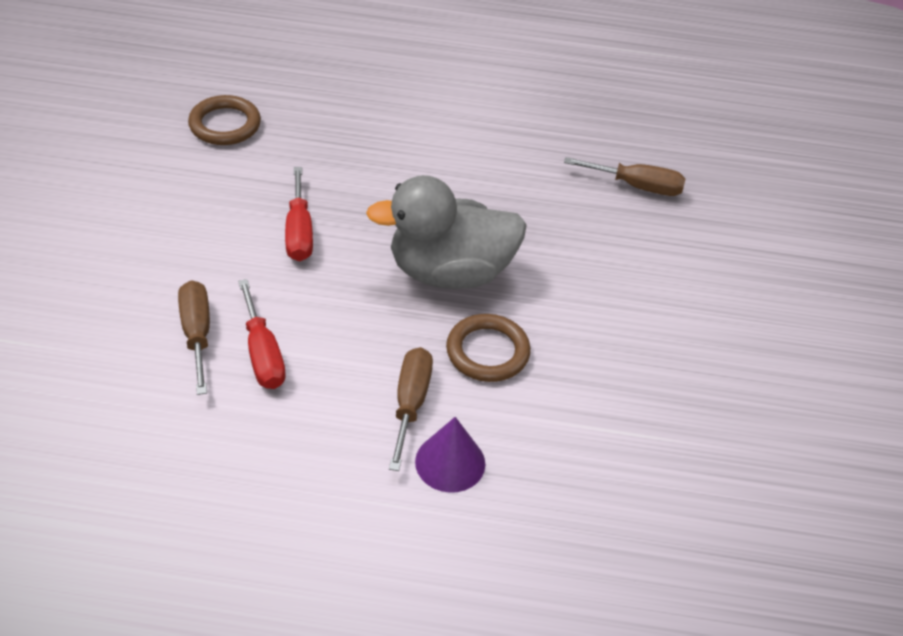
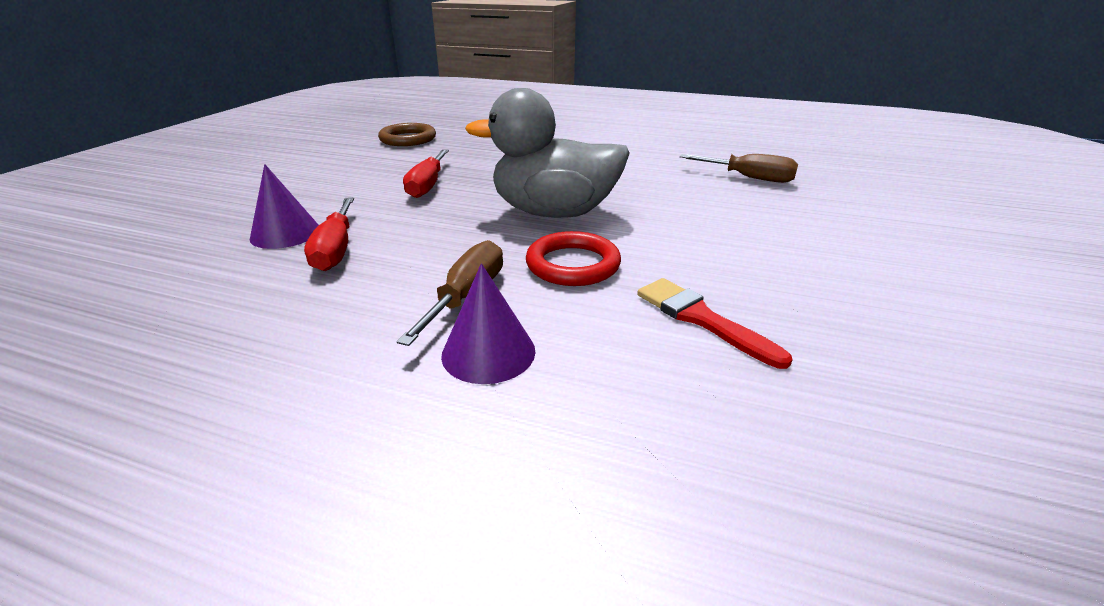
camera: 15 degrees right, 15 degrees down
brown screwdriver [178,280,210,395] -> purple cone [250,164,319,249]
brown ring [446,314,531,382] -> red ring [526,231,621,286]
none -> red brush [637,278,793,369]

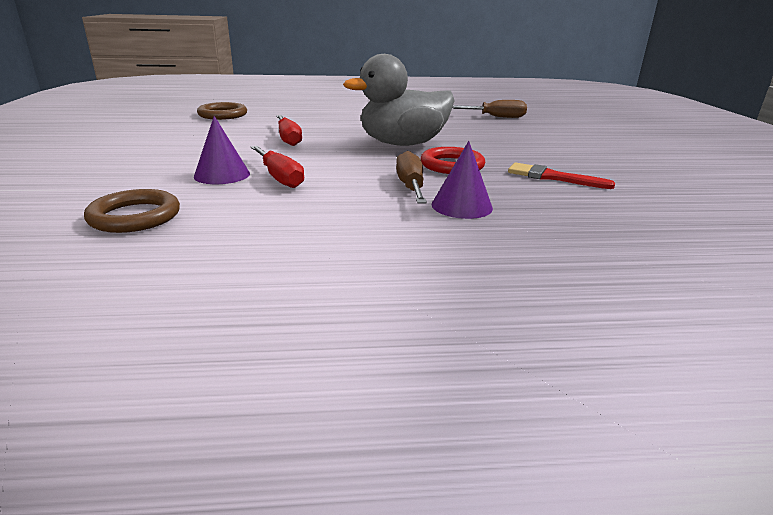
camera: 25 degrees left, 5 degrees down
none -> brown ring [84,189,180,233]

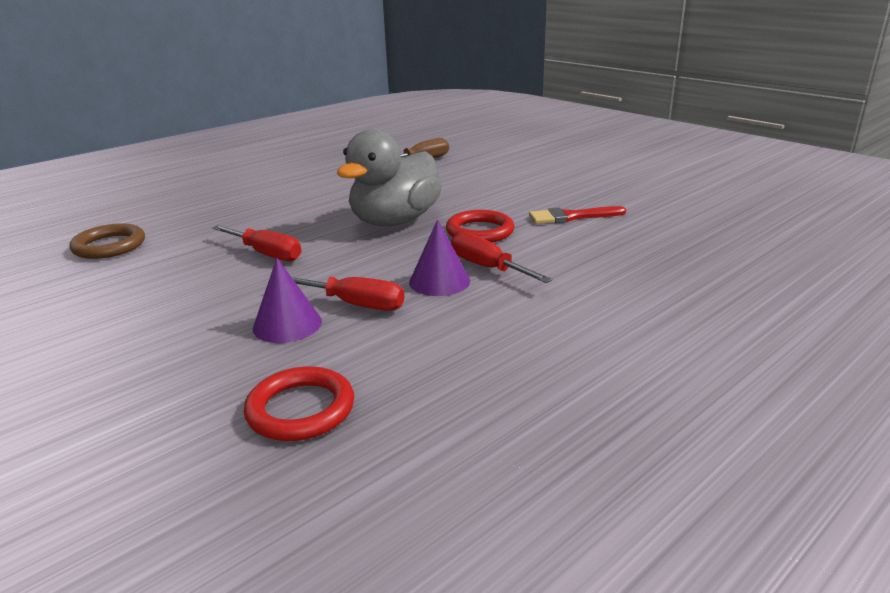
camera: 35 degrees left, 0 degrees up
brown ring [84,189,180,233] -> red ring [244,366,354,441]
brown screwdriver [396,151,427,204] -> red screwdriver [451,231,552,283]
purple cone [432,141,493,219] -> purple cone moved to [409,219,470,296]

